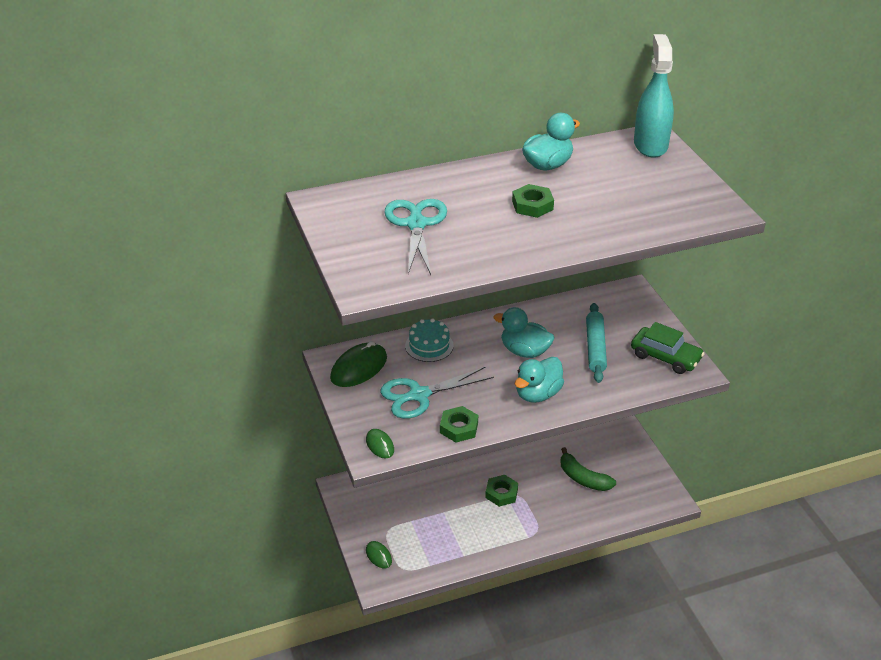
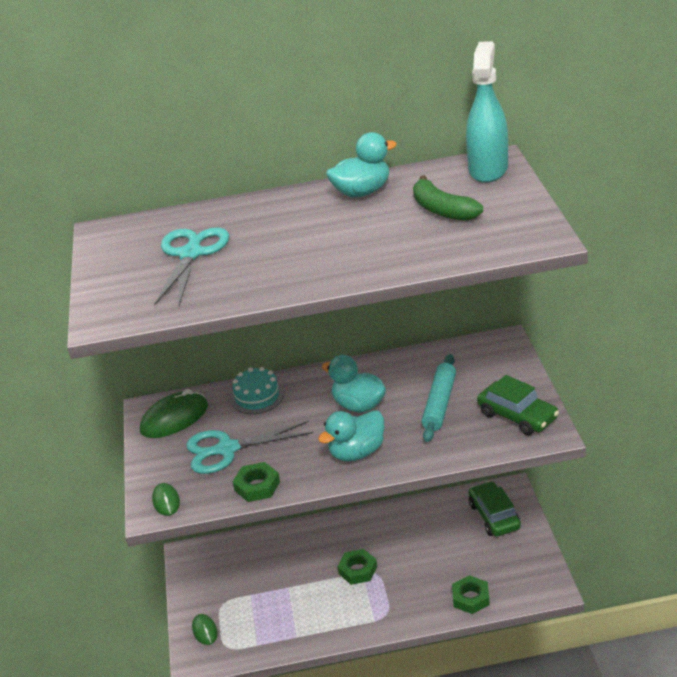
camera: 15 degrees right, 5 degrees down
green nut [512,184,554,218] -> green nut moved to [452,575,490,614]
green banana [560,447,616,491] -> green banana moved to [413,175,483,221]
none -> green car [468,481,521,537]

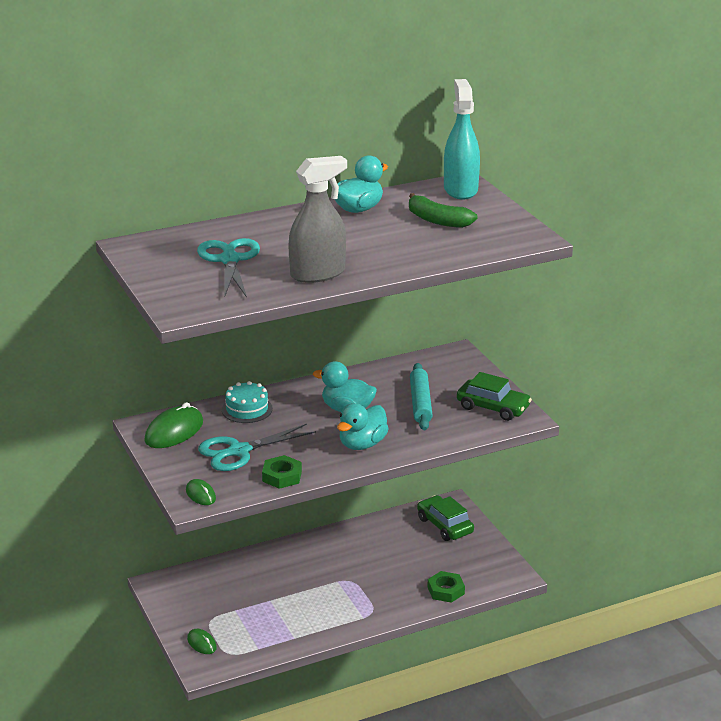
camera: 20 degrees left, 5 degrees down
green nut [337,549,377,585] -> none
none -> grey spray bottle [288,156,347,283]

